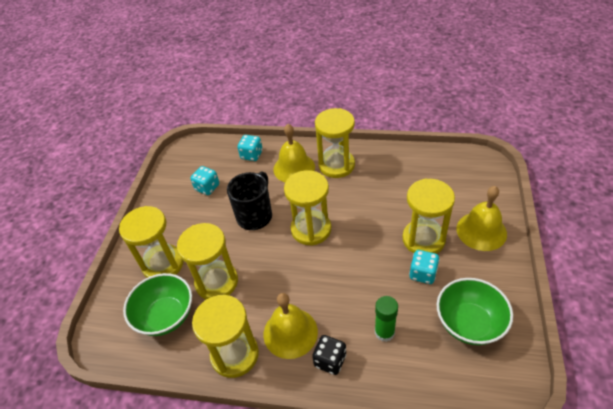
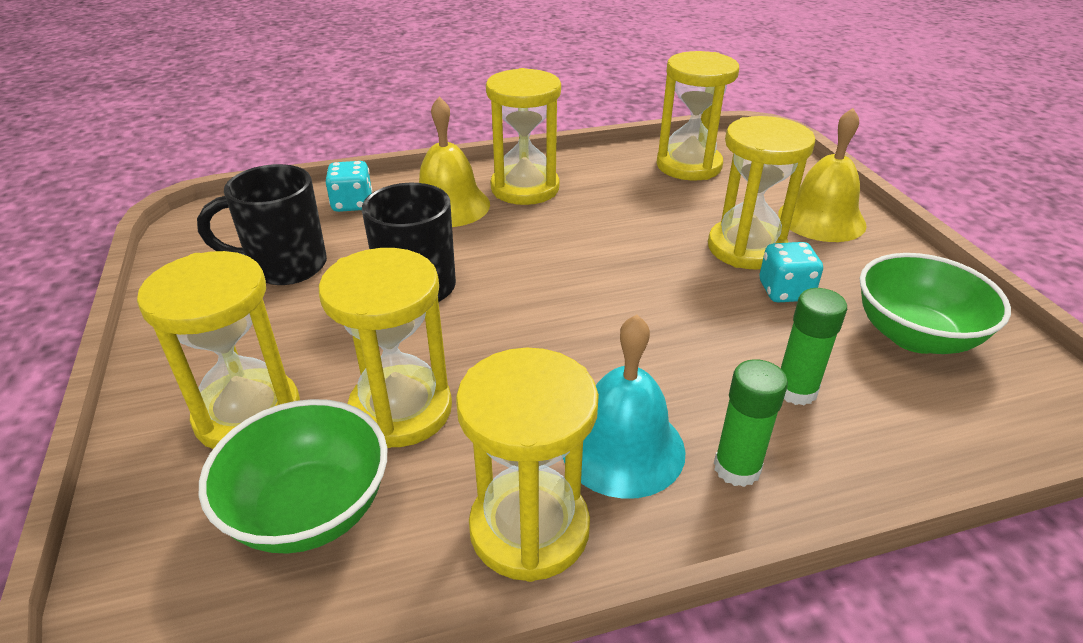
camera: 30 degrees left, 10 degrees down
turquoise dice [190,166,219,195] -> black mug [197,164,327,285]
yellow bell [264,293,318,359] -> turquoise bell [563,315,686,499]
yellow hourglass [284,170,331,246] -> yellow hourglass moved to [657,51,739,181]
black dice [312,335,346,375] -> green glue stick [714,359,788,487]

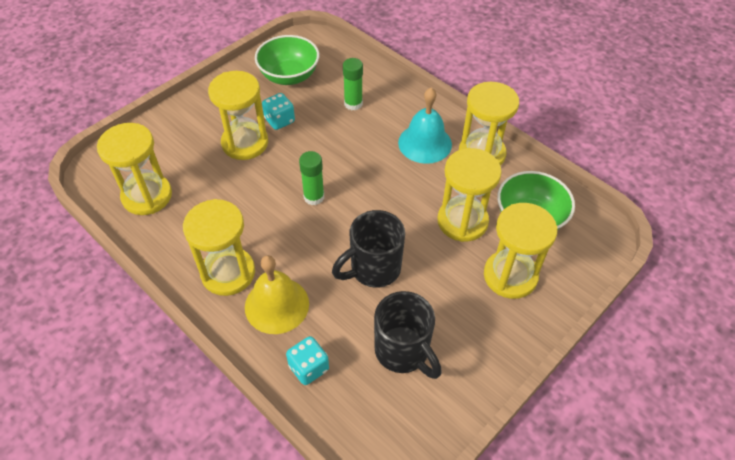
camera: 120 degrees left, 15 degrees up
green glue stick [714,359,788,487] -> green glue stick moved to [299,151,324,205]
yellow bell [779,108,867,242] -> none

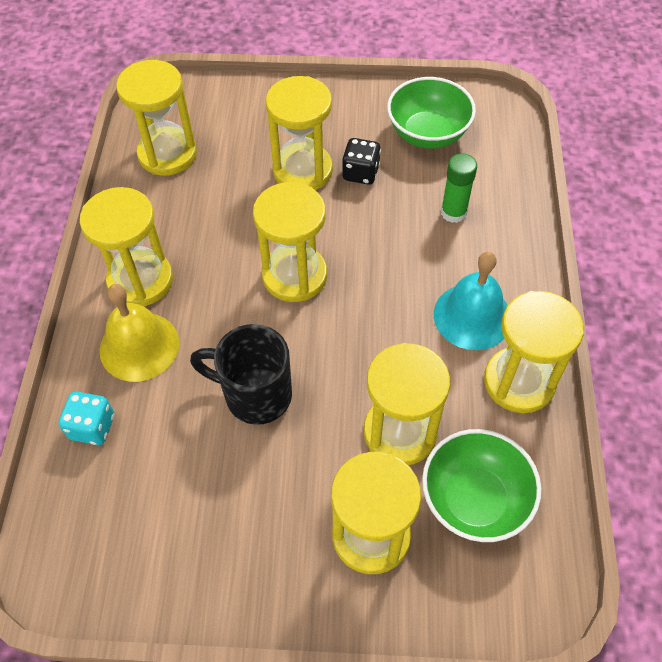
camera: 50 degrees right, 5 degrees up
turquoise dice [262,93,295,130] -> black dice [342,138,381,185]
green glue stick [299,151,324,205] -> yellow hourglass [253,182,327,302]
black mug [374,291,442,379] -> none

